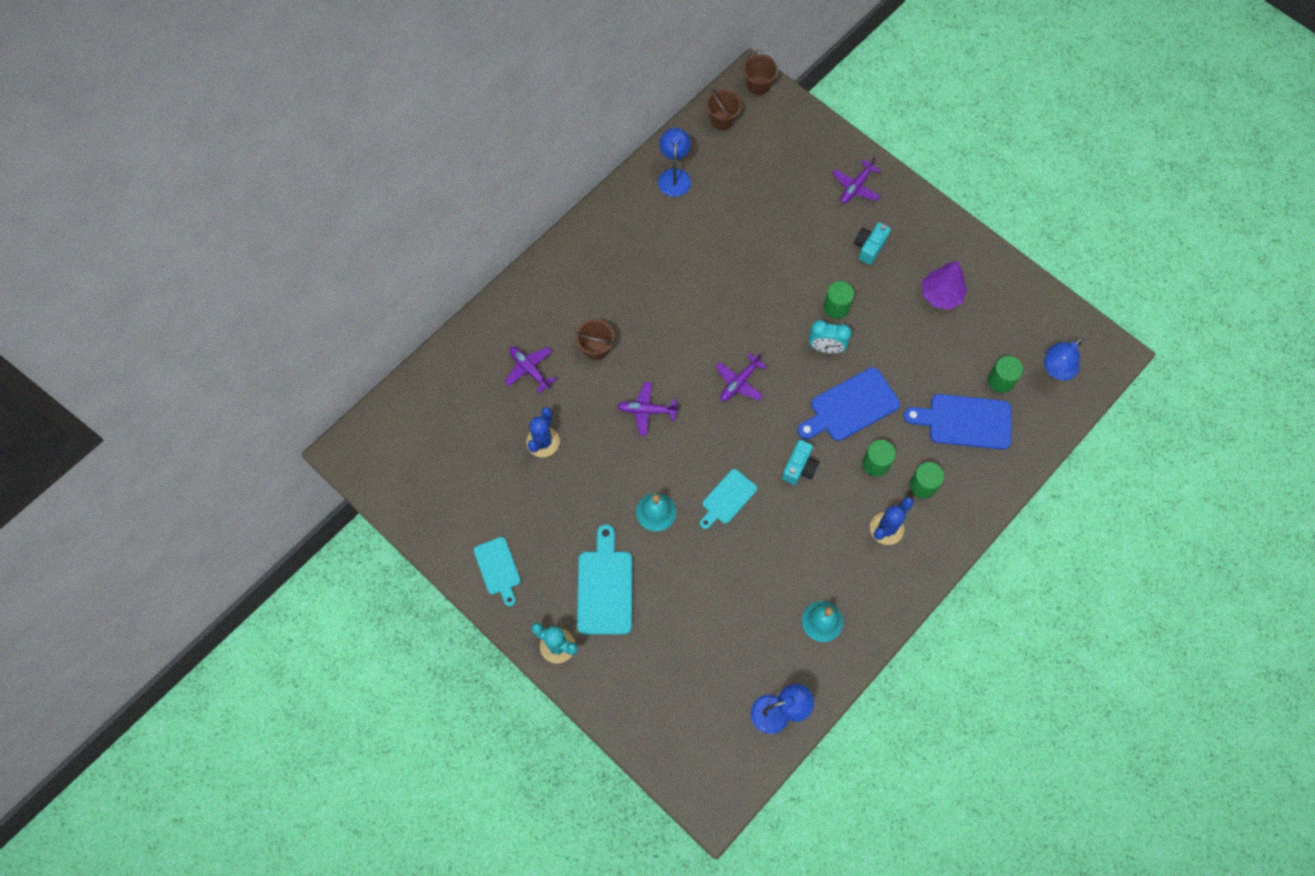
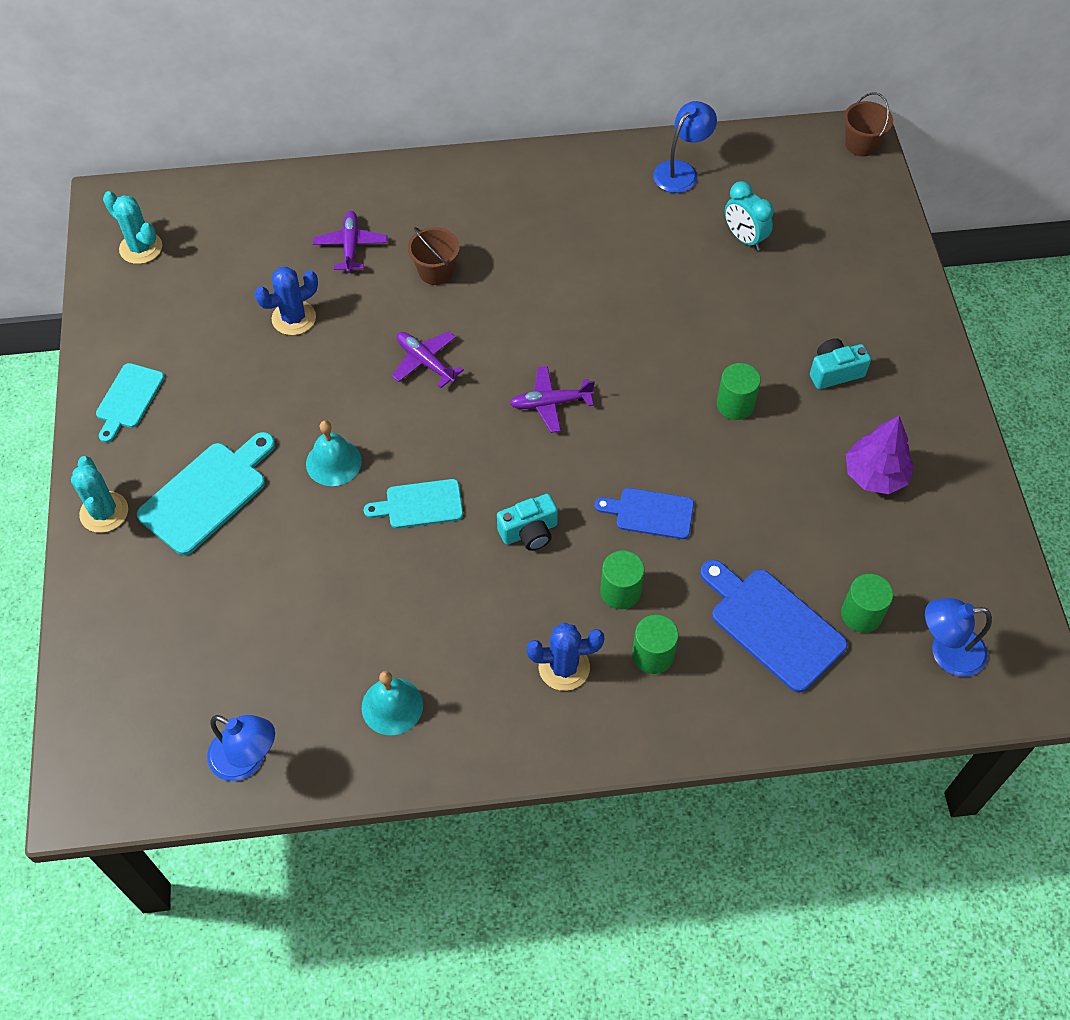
camera: 40 degrees right, 10 degrees down
brown bucket [706,89,742,130] -> none
blue cutting board [797,367,900,441] -> blue cutting board [595,488,694,539], size x0.63
turquoise clock [809,320,852,353] -> turquoise clock moved to [725,181,774,251]
purple plane [832,157,881,204] -> none
none -> turquoise cactus [103,191,162,264]

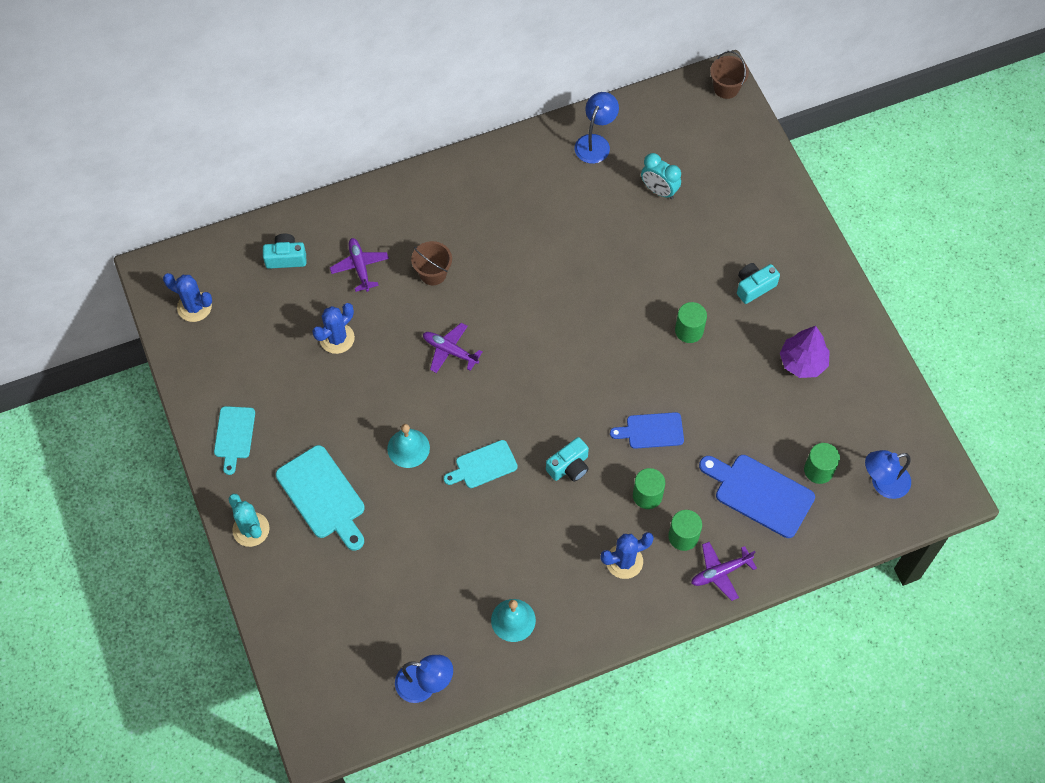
camera: 15 degrees left, 5 degrees up
turquoise cactus [103,191,162,264] -> blue cactus [163,273,212,322]
turquoise cutting board [137,432,275,555] -> turquoise cutting board turned 120 degrees clockwise [276,445,365,551]
purple plane [510,366,595,433] -> purple plane moved to [691,542,757,601]
none -> turquoise camera [263,234,306,269]

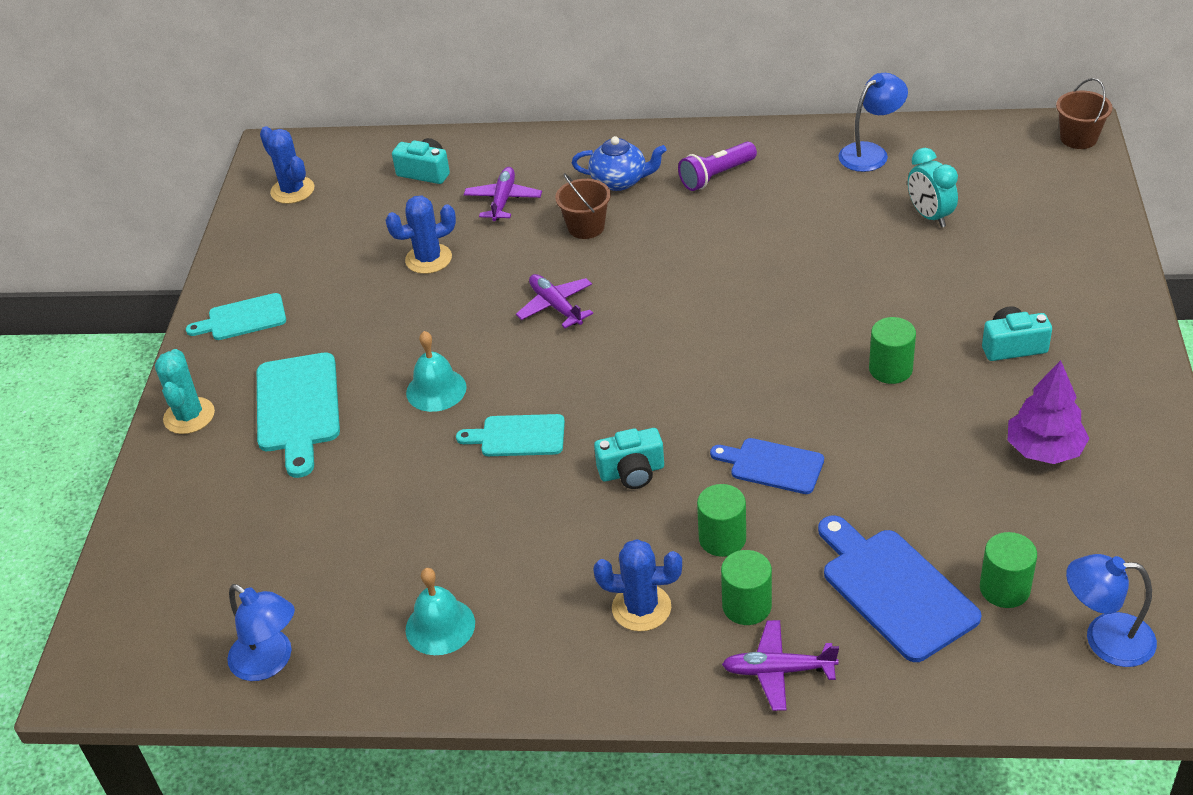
camera: 30 degrees right, 20 degrees down
turquoise cutting board [214,406,255,475] -> turquoise cutting board turned 45 degrees clockwise [186,293,286,340]
none -> blue teapot [572,136,667,191]
none -> purple flashlight [678,142,757,191]

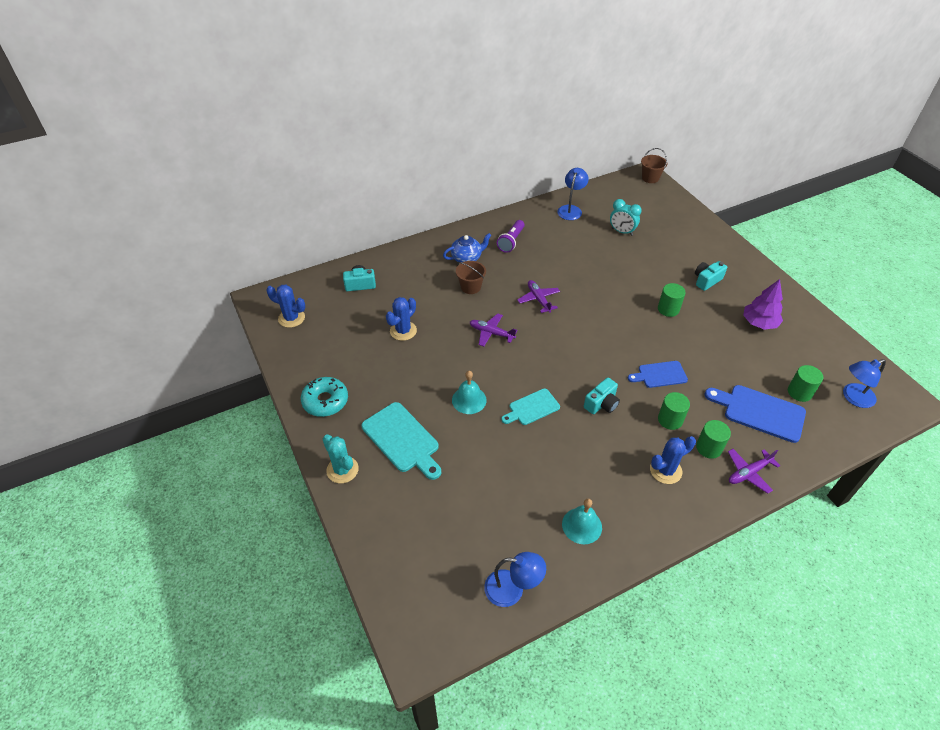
camera: 35 degrees left, 5 degrees up
turquoise cutting board [186,293,286,340] -> turquoise donut [301,377,348,417]
purple plane [464,167,542,221] -> purple plane moved to [517,280,560,313]

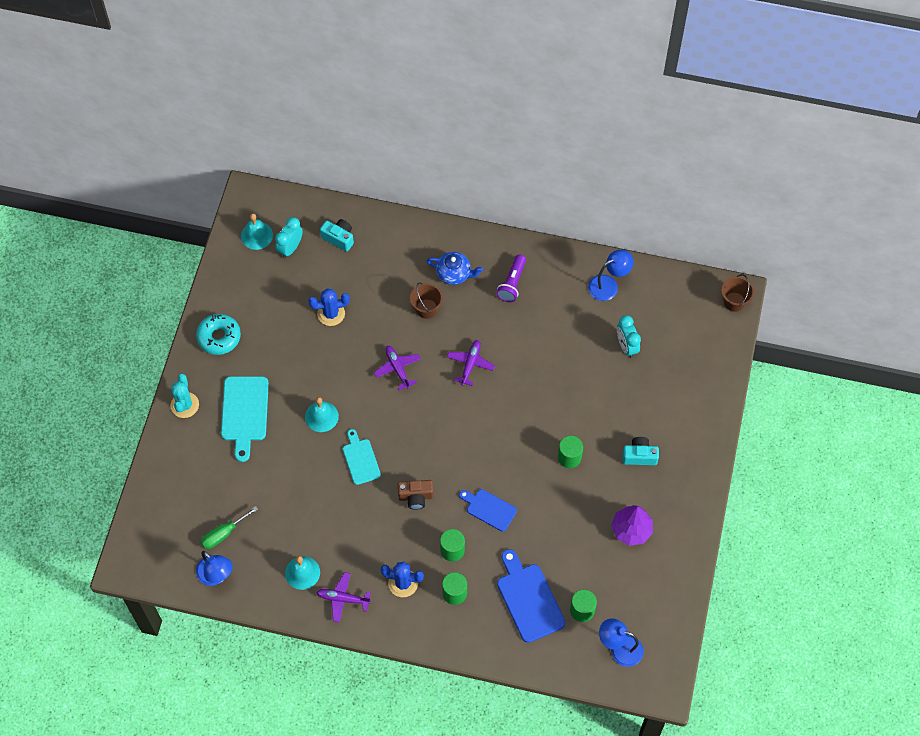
camera: 40 degrees right, 15 degrees up
blue cactus [267,285,305,328] -> turquoise bell [241,214,273,250]
purple flashlight [497,220,525,253] -> purple flashlight turned 45 degrees counterclockwise [496,255,526,302]
turquoise cutting board [501,389,560,425] -> turquoise cutting board turned 60 degrees clockwise [343,429,381,485]
turquoise camera [584,377,620,414] -> brown camera [398,480,434,510]
purple plane [728,449,780,494] -> purple plane moved to [316,572,371,623]
none -> green screwdriver [201,506,258,549]
none -> turquoise clock [275,217,303,258]

